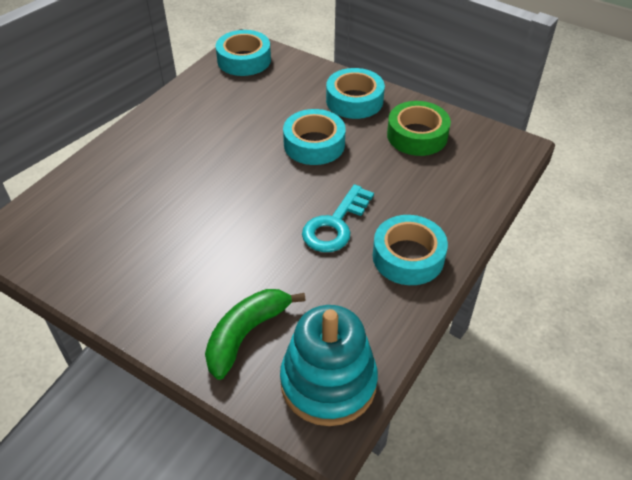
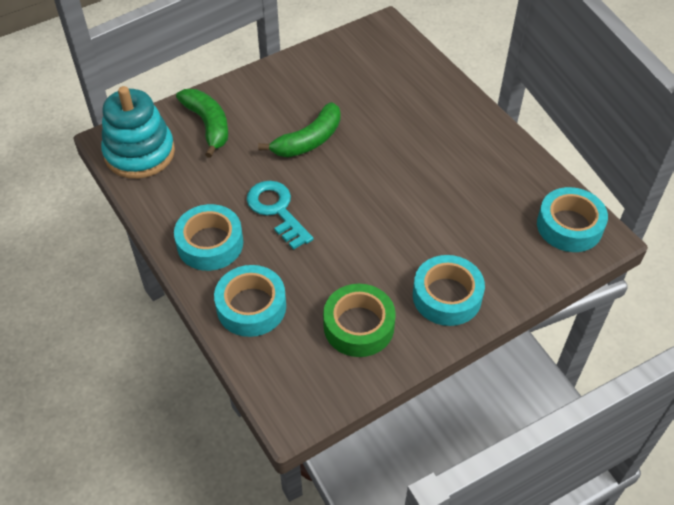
camera: 115 degrees right, 5 degrees up
turquoise tape [283,109,346,165] -> turquoise tape moved to [214,265,286,337]
none -> green banana [258,102,340,157]

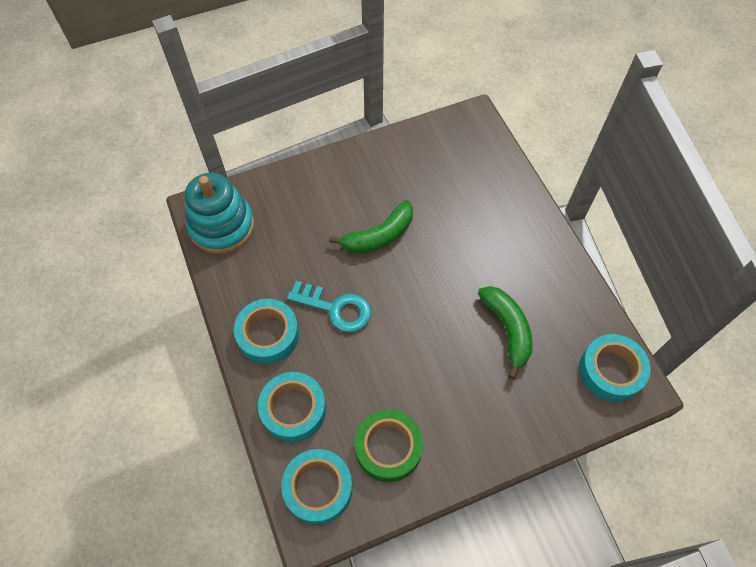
camera: 10 degrees right, 10 degrees up
green banana [176,89,228,158] -> green banana moved to [477,286,533,379]
turquoise key [247,181,313,250] -> turquoise key turned 135 degrees clockwise [287,281,371,332]
turquoise tape [413,255,485,326] -> turquoise tape moved to [281,449,353,525]

